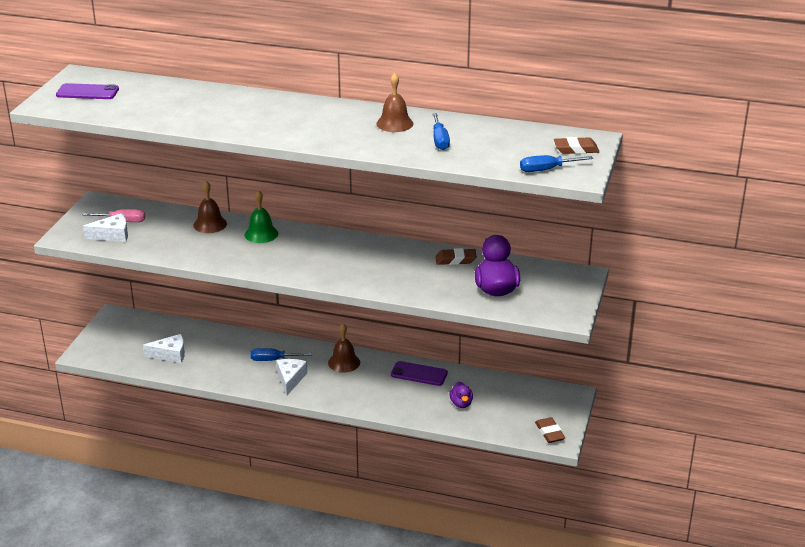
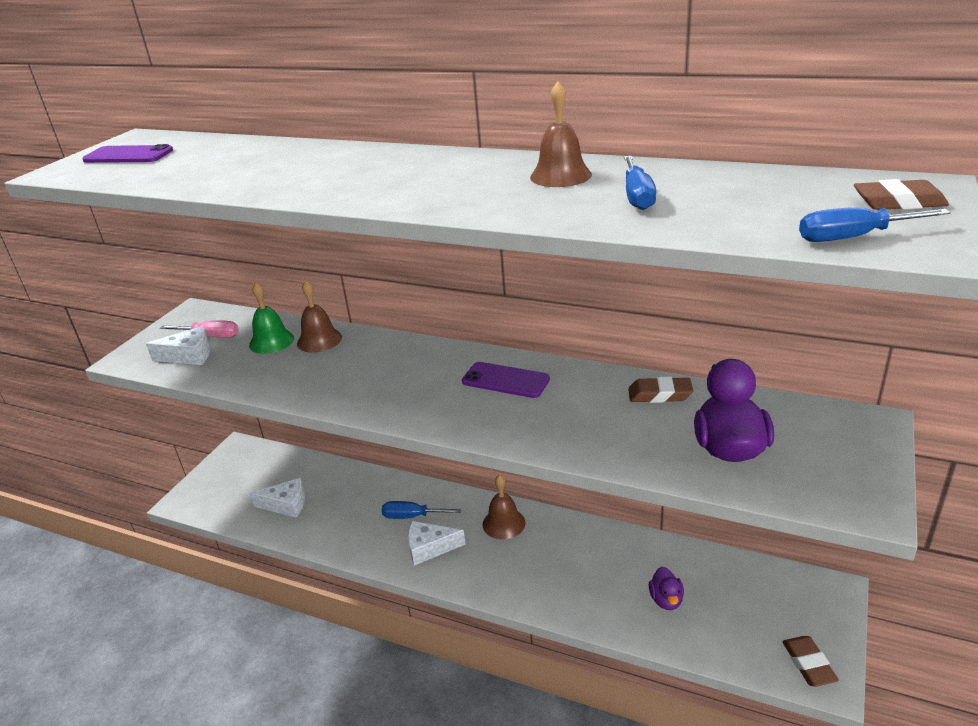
camera: 10 degrees right, 0 degrees up
green bell [245,190,278,243] -> green bell moved to [249,282,294,354]
white cheese [277,359,307,395] -> white cheese turned 105 degrees counterclockwise [408,521,466,566]
purple phone [391,361,448,386] -> purple phone moved to [462,362,550,398]

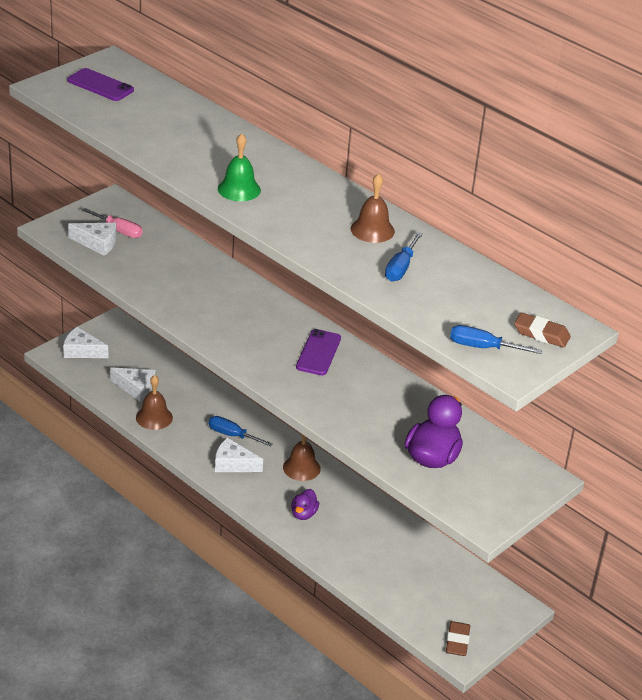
camera: 15 degrees right, 5 degrees up
green bell [249,282,294,354] -> green bell moved to [218,133,261,201]
brown bell [297,281,342,353] -> brown bell moved to [136,375,173,430]
purple phone [462,362,550,398] -> purple phone turned 60 degrees clockwise [296,329,341,375]
brown eraser [628,377,693,403] -> none
purple duck [649,567,684,610] -> purple duck moved to [291,489,319,520]
none -> white cheese [63,327,108,358]

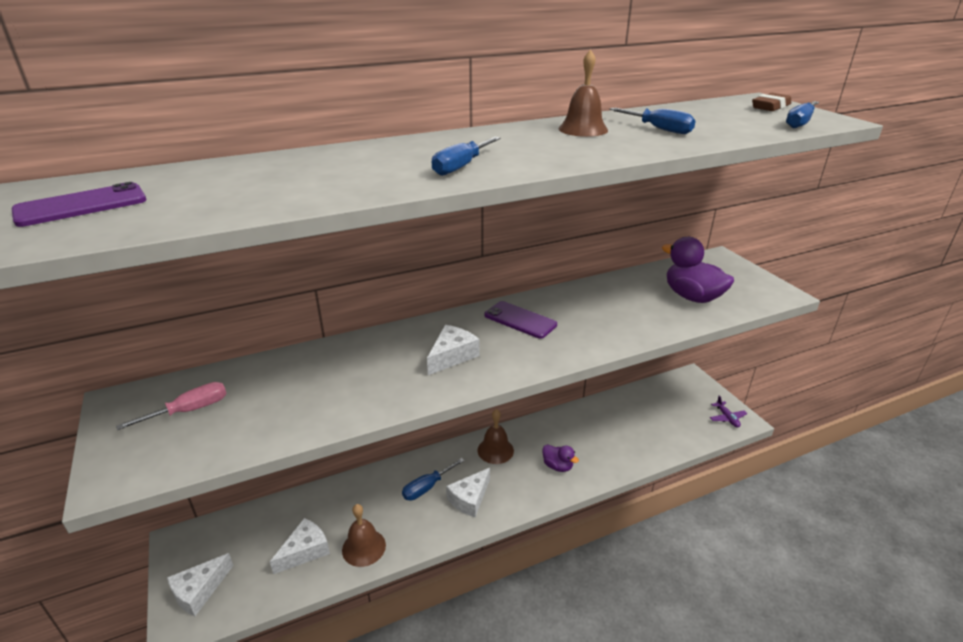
camera: 65 degrees left, 5 degrees down
white cheese [68,223,116,256] -> white cheese moved to [427,325,480,375]
green bell [218,133,261,201] -> blue screwdriver [432,137,501,176]
brown eraser [446,621,470,656] -> purple plane [710,395,747,428]

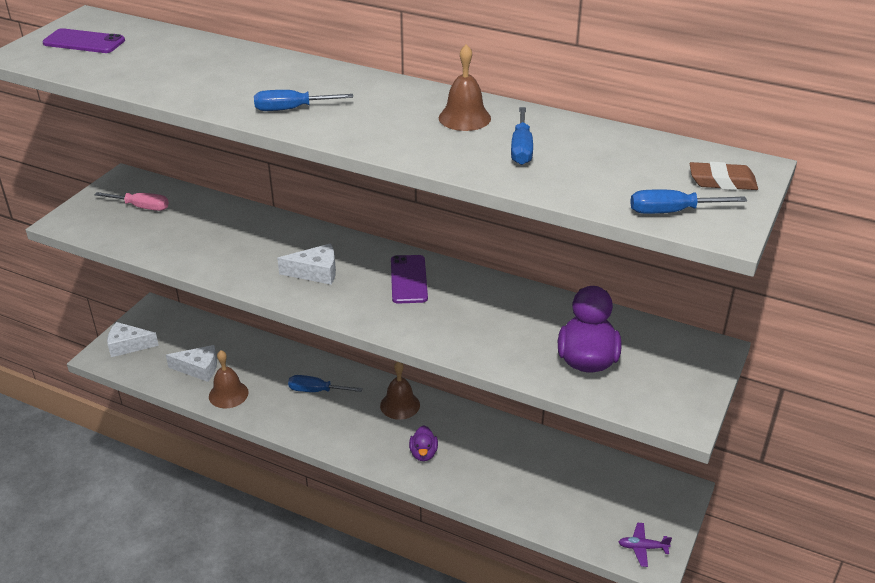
camera: 50 degrees right, 5 degrees up
white cheese [446,468,490,517] -> none
purple plane [710,395,747,428] -> purple plane turned 60 degrees clockwise [619,523,672,567]

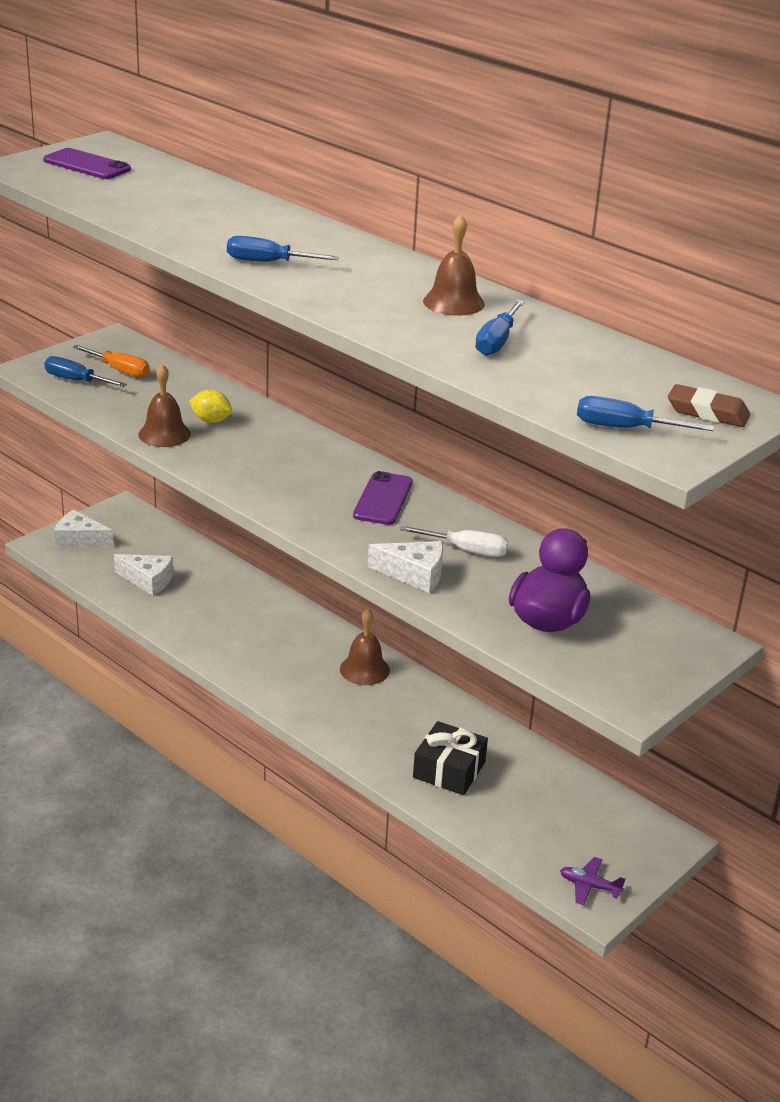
camera: 15 degrees right, 5 degrees down
pink screwdriver [95,192,169,211] -> orange screwdriver [73,345,150,377]
brown bell [209,350,249,408] -> brown bell moved to [138,364,191,447]
white cheese [277,244,336,285] -> white cheese moved to [368,541,443,593]
blue screwdriver [288,375,362,392] -> blue screwdriver moved to [44,356,127,387]
purple duck [409,426,438,461] -> none
none -> yellow lemon [189,390,232,423]
none -> white screwdriver [400,526,508,557]
none -> black gift [413,721,488,795]

